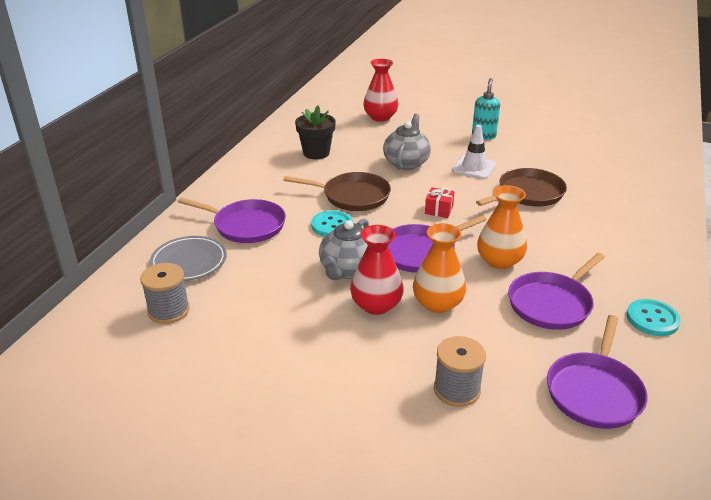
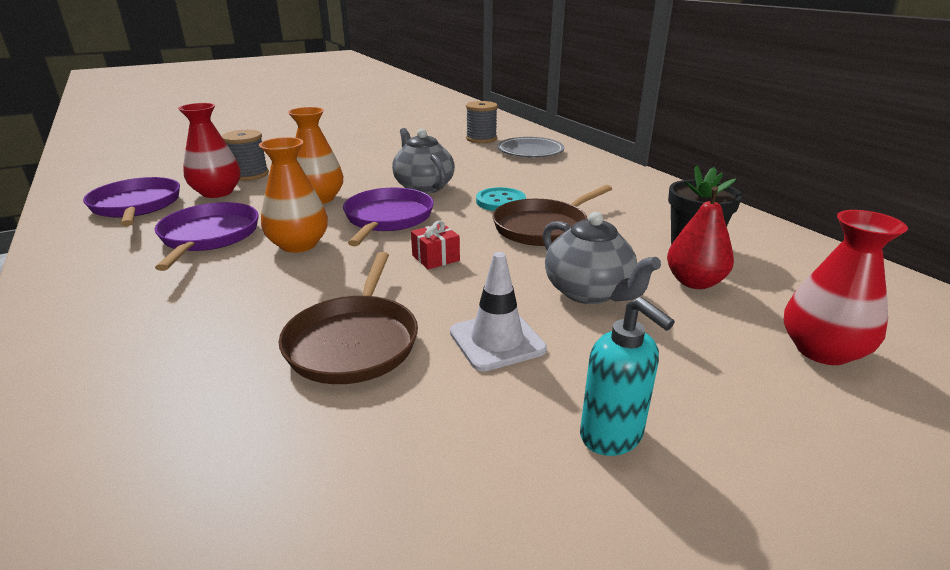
camera: 130 degrees right, 5 degrees down
purple pan [178,197,286,243] -> none
red vase [350,225,404,315] -> red vase moved to [178,103,241,198]
turquoise button [626,299,681,336] -> none
none -> red pear [667,186,734,289]

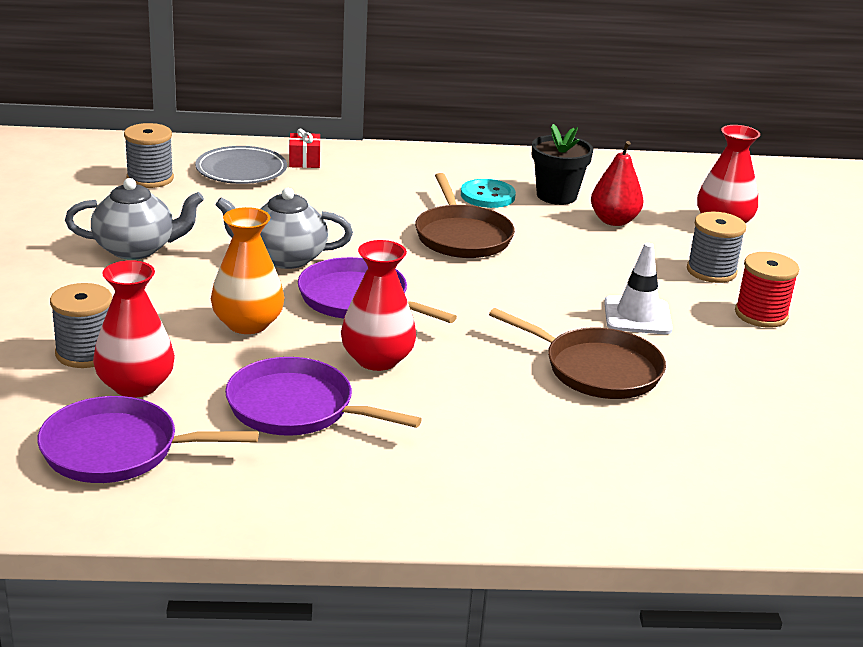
camera: 65 degrees left, 0 degrees up
orange vase [259,137,328,253] -> red vase [341,240,416,371]
red gift [411,221,460,269] -> red gift moved to [289,129,321,168]
turquoise button [476,187,526,211] -> turquoise button moved to [461,179,516,208]
grey teapot [543,212,661,304] -> grey teapot moved to [65,178,204,260]
turquoise soap dispenser [580,297,675,456] -> red spool [735,252,799,328]
none -> grey spool [687,212,746,283]

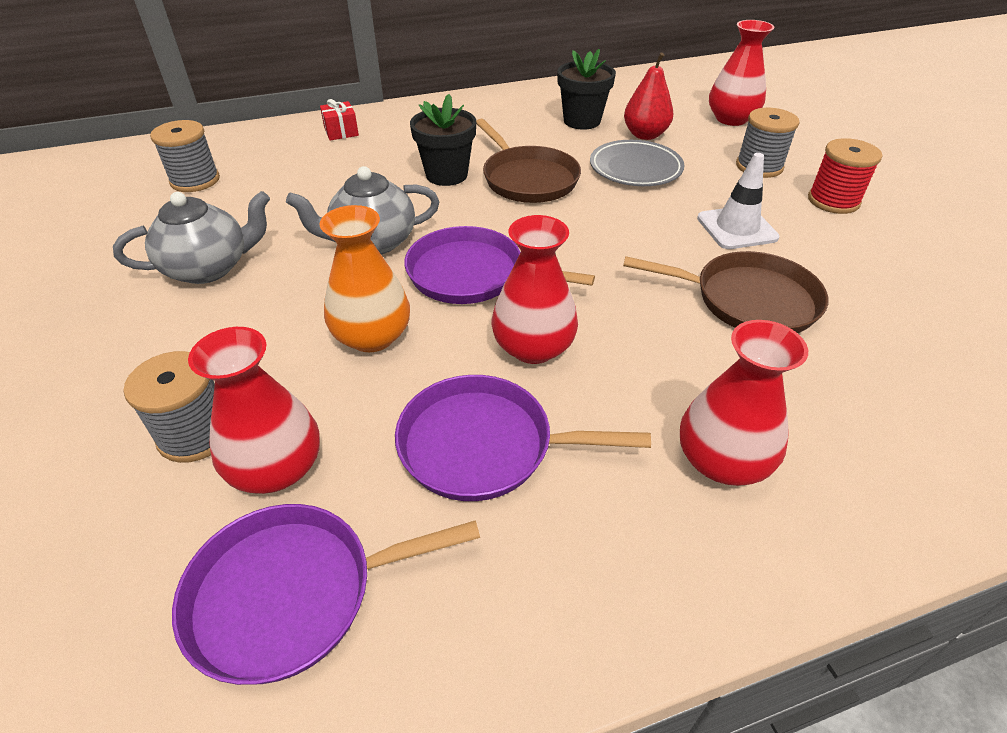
camera: 15 degrees left, 15 degrees up
grey plate [195,146,287,184] -> grey plate moved to [590,140,685,186]
turquoise button [461,179,516,208] -> none
none -> black flower pot [410,94,476,186]
none -> red vase [680,320,808,486]

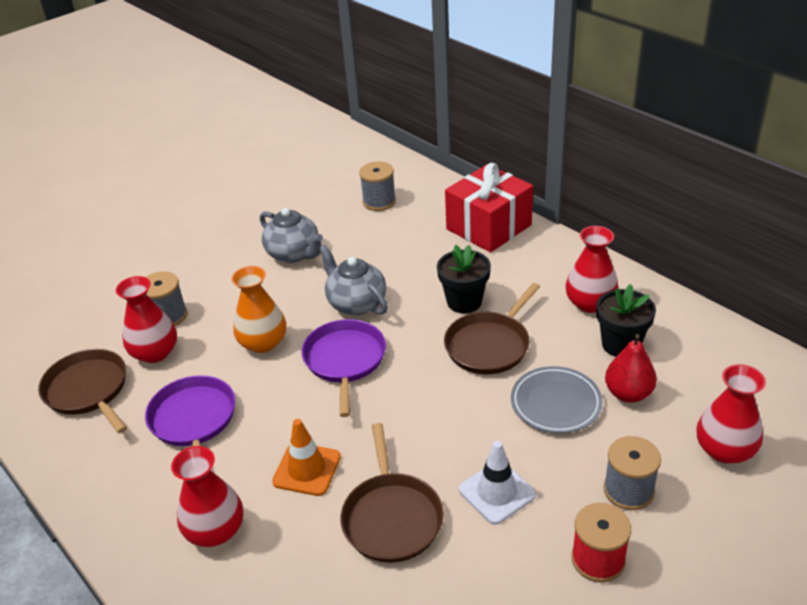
camera: 70 degrees right, 5 degrees down
purple pan [172,504,480,685] -> brown pan [38,349,127,433]
red gift [320,99,359,140] -> red gift [445,163,533,253], size x2.48
red vase [492,215,578,364] -> red vase moved to [565,226,619,313]
none -> orange traffic cone [272,419,341,496]

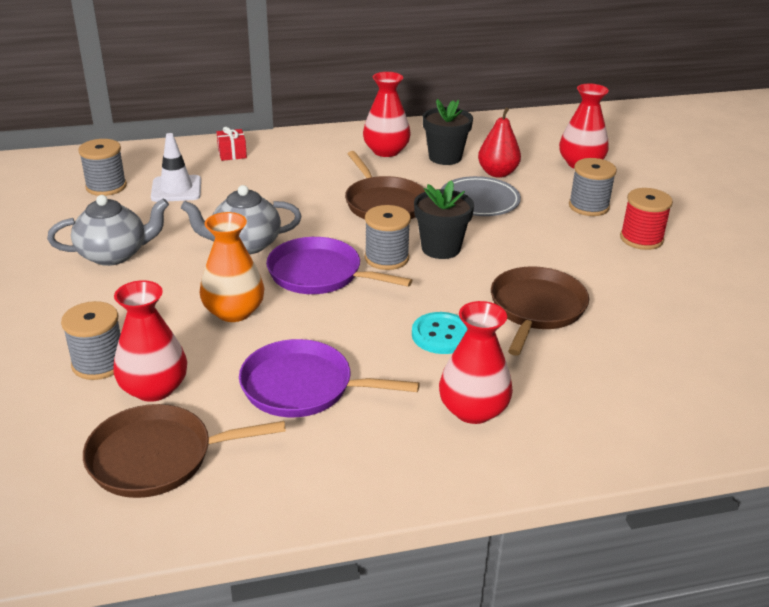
camera: 65 degrees left, 5 degrees down
orange traffic cone [272,419,341,496] -> turquoise button [412,312,468,354]
brown pan [341,423,444,563] -> brown pan turned 90 degrees counterclockwise [491,266,589,356]
black flower pot [437,245,491,313] -> black flower pot moved to [414,180,474,259]
red gift [445,163,533,253] -> red gift [217,127,247,161], size x0.40
white traffic cone [459,441,536,525] -> white traffic cone moved to [151,133,201,202]
none -> grey spool [365,205,411,270]

